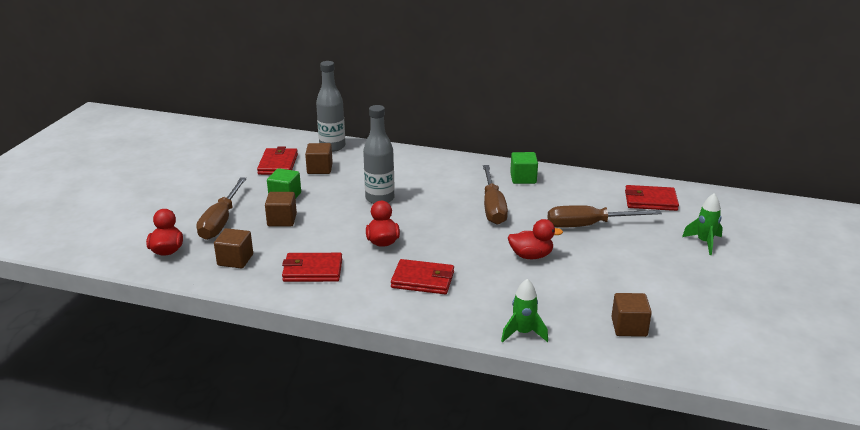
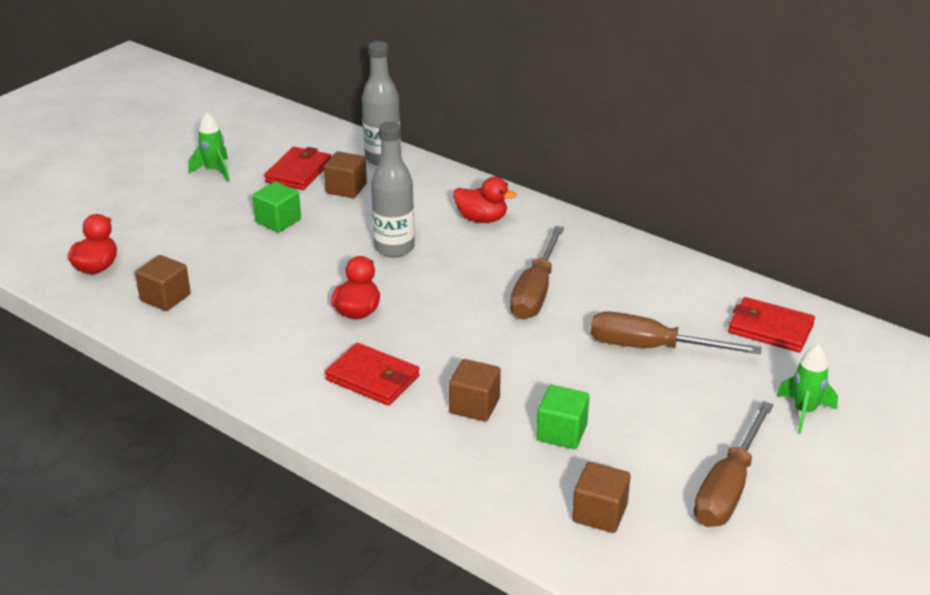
camera: 20 degrees right, 5 degrees up
brown screwdriver [196,177,247,240] -> brown screwdriver moved to [694,401,774,527]
brown cube [265,192,297,226] -> brown cube moved to [449,359,501,421]
red wallet [282,253,342,282] -> none
green rocket [501,279,548,343] -> green rocket moved to [188,112,230,181]
red duck [508,219,563,259] -> red duck moved to [454,177,517,223]
green cube [510,152,538,184] -> green cube moved to [536,385,589,449]

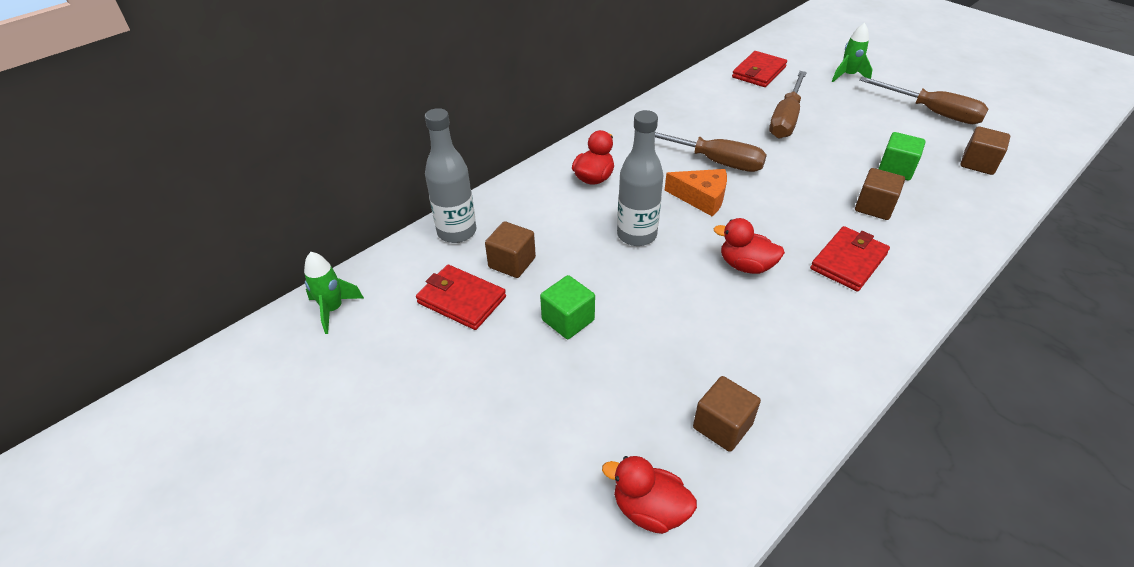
camera: 80 degrees left, 10 degrees up
green rocket [188,112,230,181] -> green rocket moved to [304,252,364,334]
none -> orange cheese [665,169,727,216]

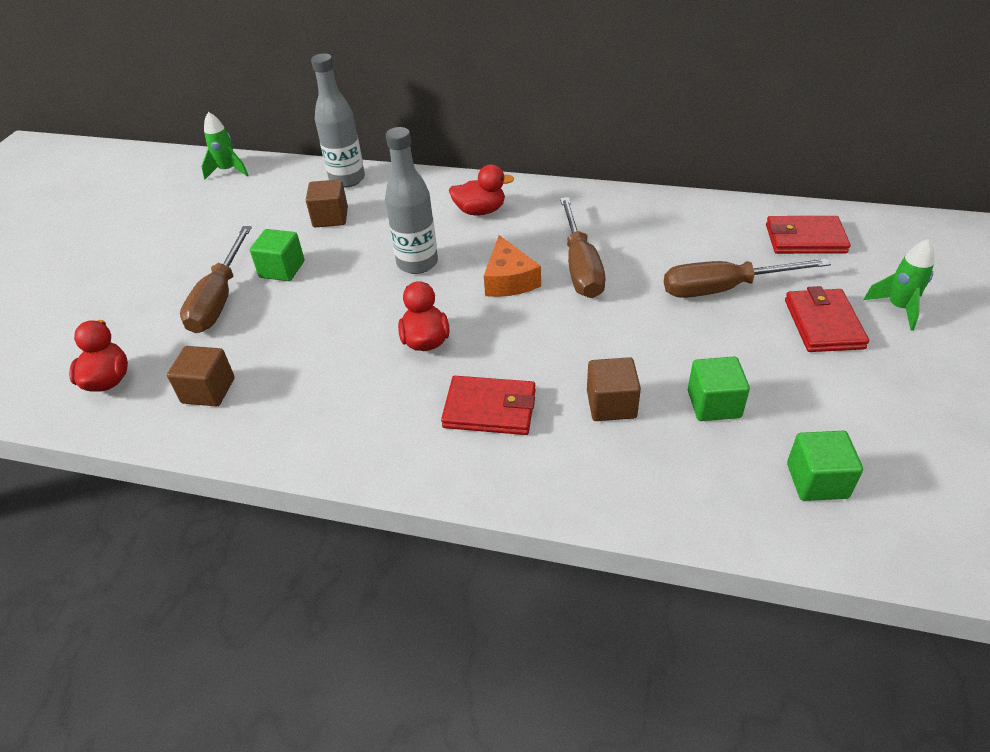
camera: 60 degrees right, 0 degrees up
red wallet [416,265,506,330] -> red wallet moved to [785,286,869,352]
brown screwdriver [859,76,988,124] -> brown screwdriver moved to [180,226,252,333]
brown cube [960,126,1010,175] -> green cube [787,431,863,501]

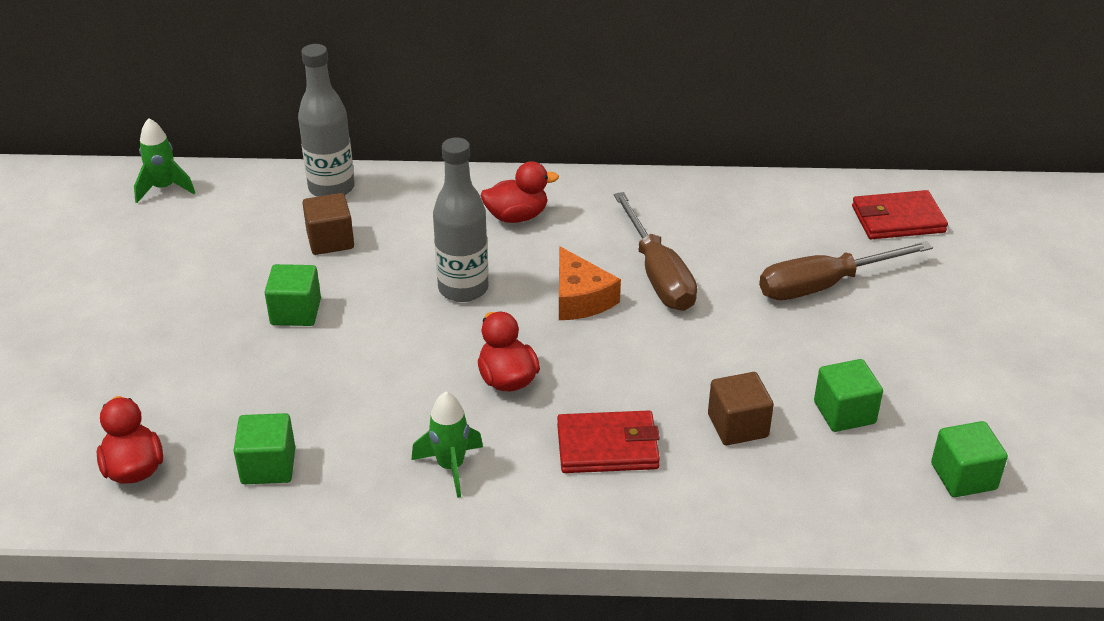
camera: 15 degrees left, 5 degrees down
brown cube [167,346,235,406] -> green cube [233,413,295,484]
brown screwdriver [180,226,252,333] -> none
red wallet [785,286,869,352] -> none
green rocket [863,239,934,331] -> green rocket moved to [411,392,483,498]

